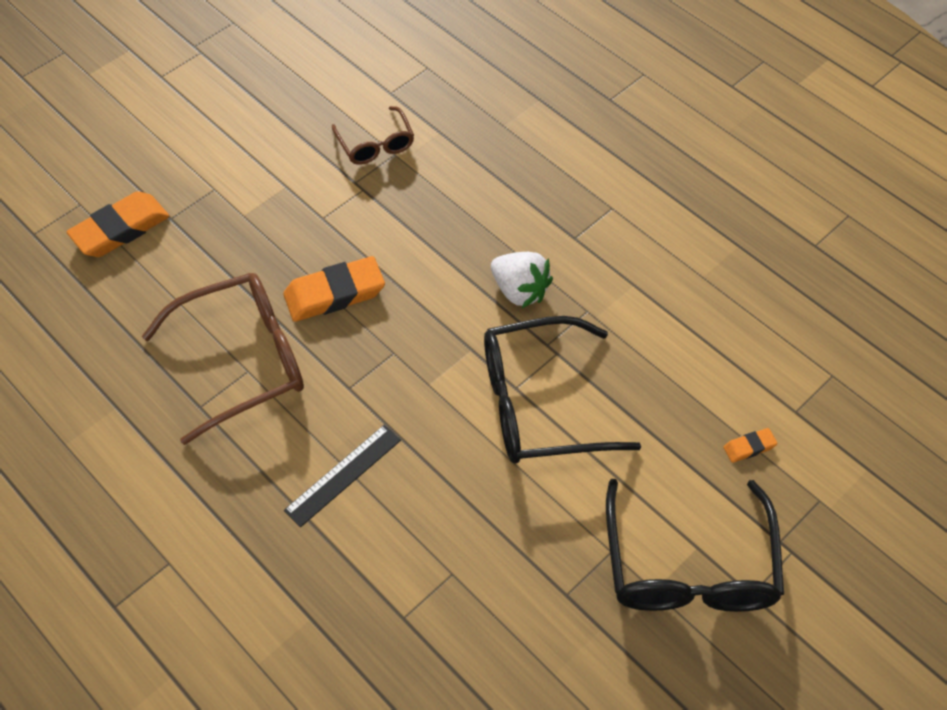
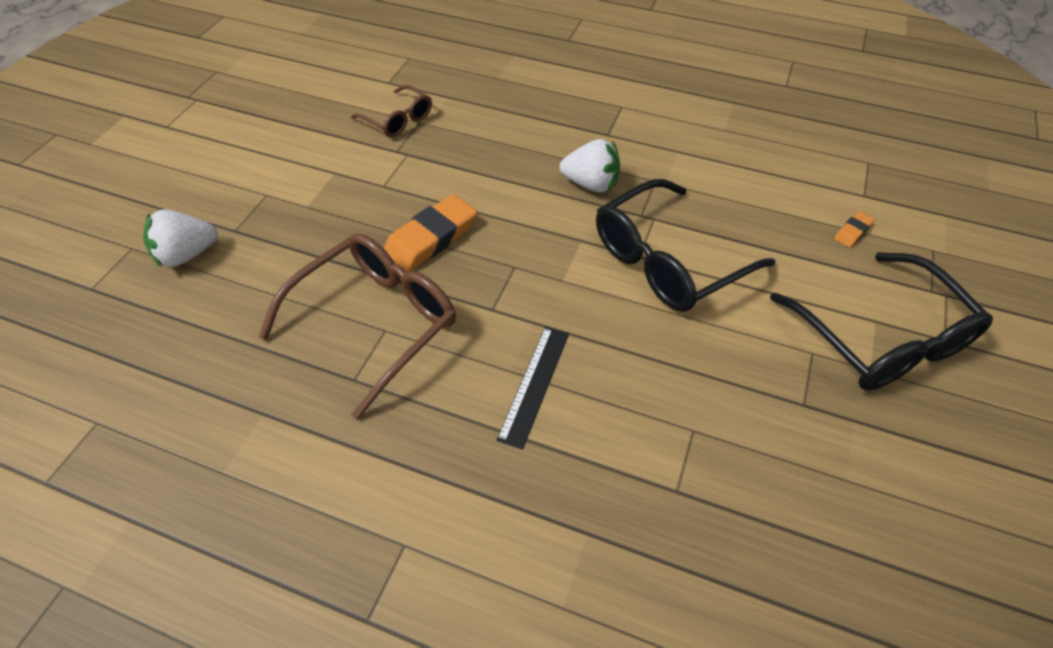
camera: 25 degrees left, 5 degrees down
orange eraser [66,191,169,257] -> white strawberry [143,210,218,268]

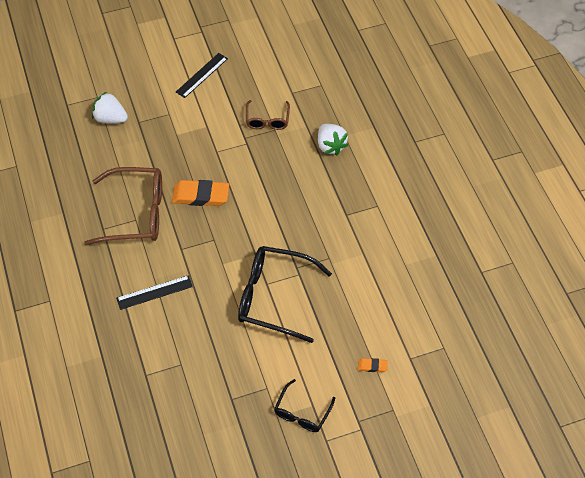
camera: 50 degrees right, 5 degrees up
white strawberry [560,139,620,193] -> white strawberry moved to [318,124,348,155]
black glasses [770,252,993,390] -> black glasses [274,379,335,432], size x0.54
none -> black ruler [176,53,228,98]

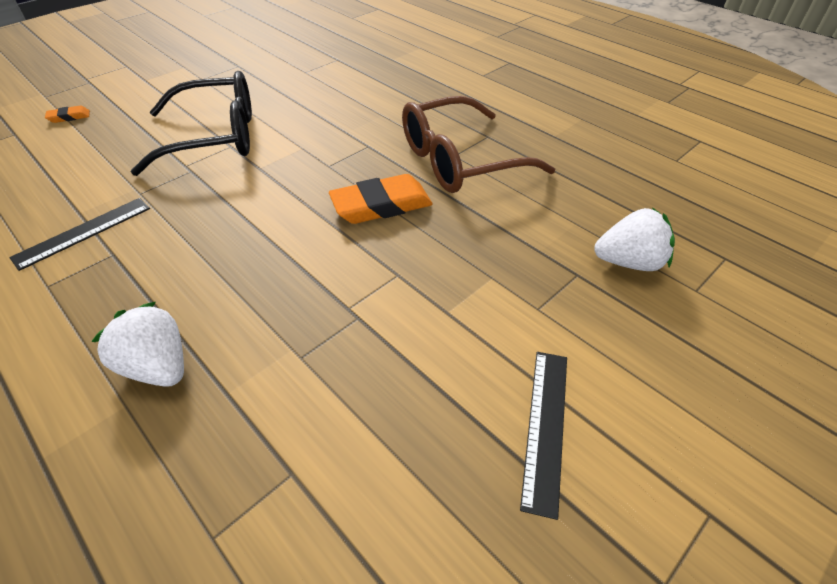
camera: 155 degrees right, 10 degrees down
black ruler [116,275,193,310] -> black ruler moved to [9,198,150,271]
brown glasses [246,100,290,130] -> none
black glasses [274,379,335,432] -> none

